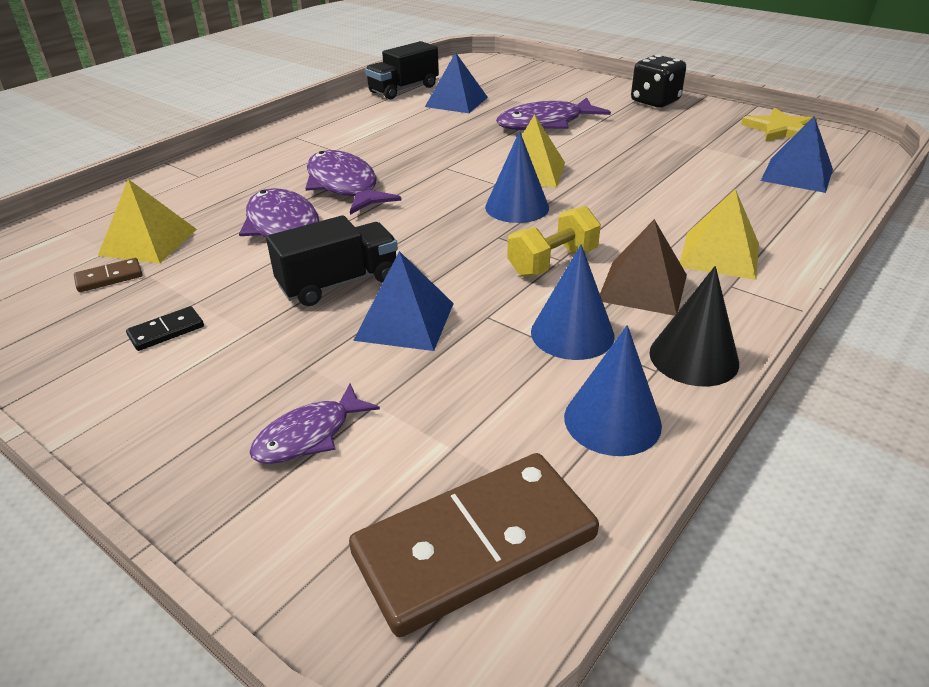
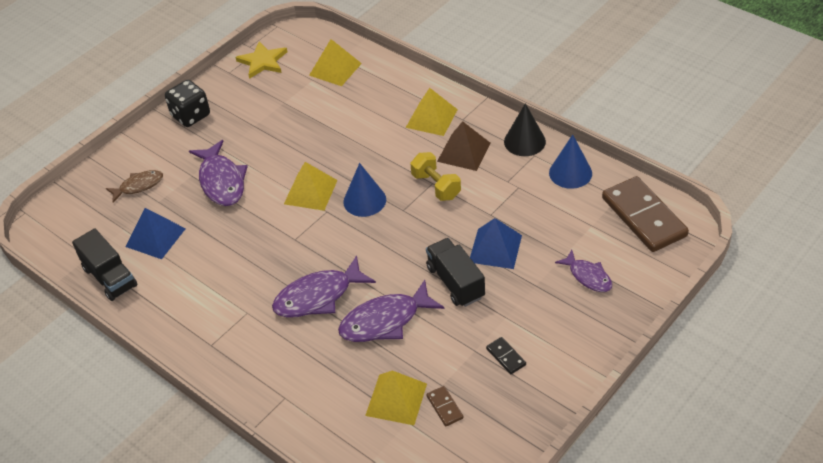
camera: 85 degrees left, 10 degrees up
blue cone [531,244,615,360] -> none
blue pyramid [761,116,833,193] -> yellow pyramid [309,39,362,86]
none -> brown fish [106,170,163,202]

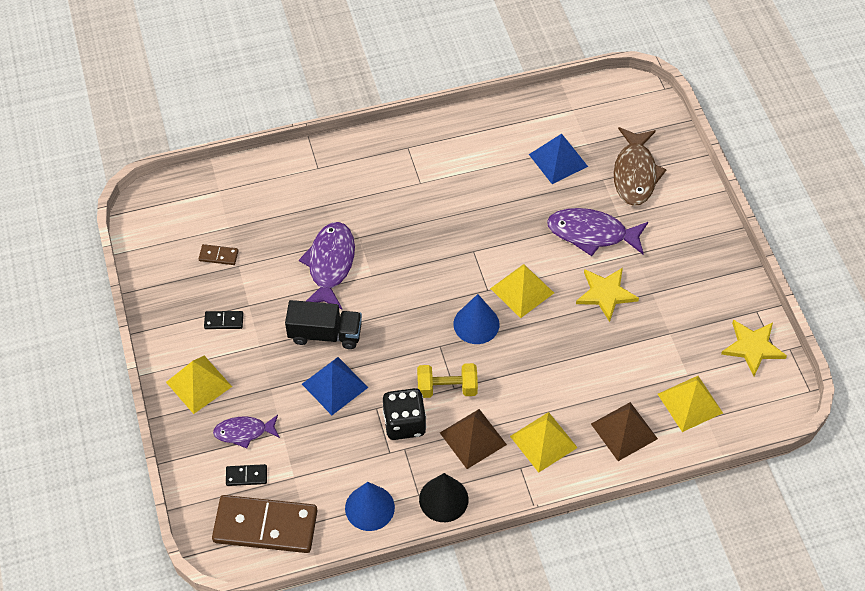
camera: 120 degrees right, 10 degrees up
black truck [72,228,138,301] -> none
brown fish [106,170,163,202] -> brown fish [614,127,667,206], size x1.65
black dice [165,80,210,127] -> black dice moved to [383,388,426,440]
purple fish [272,255,376,318] -> none
yellow pyramid [365,371,427,425] -> yellow pyramid moved to [166,356,232,414]
none -> black domino [226,464,267,486]
none -> yellow star [576,268,639,322]
none -> brown pyramid [591,402,658,461]

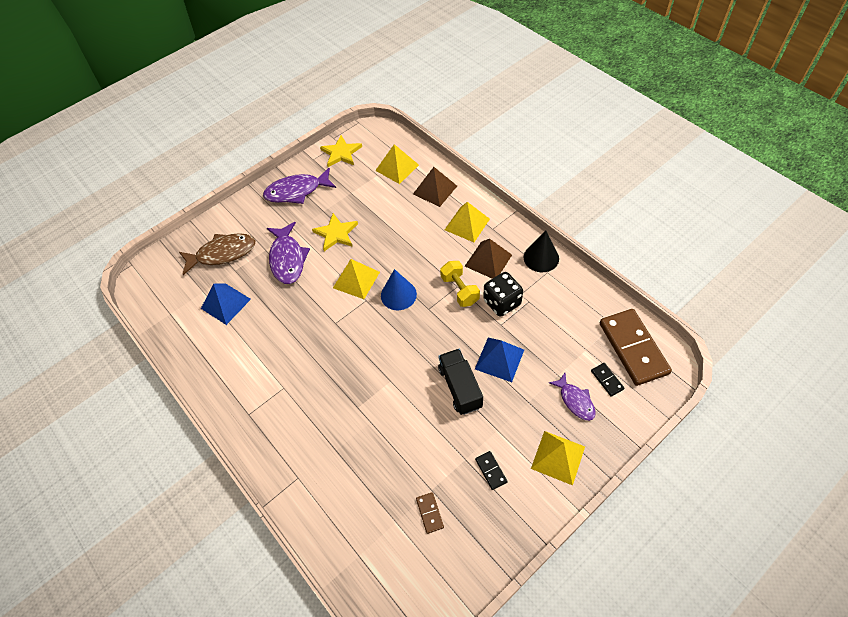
camera: 110 degrees left, 0 degrees up
purple fish [299,222,355,309] -> purple fish moved to [263,168,336,204]
blue cone [345,482,395,531] -> none

